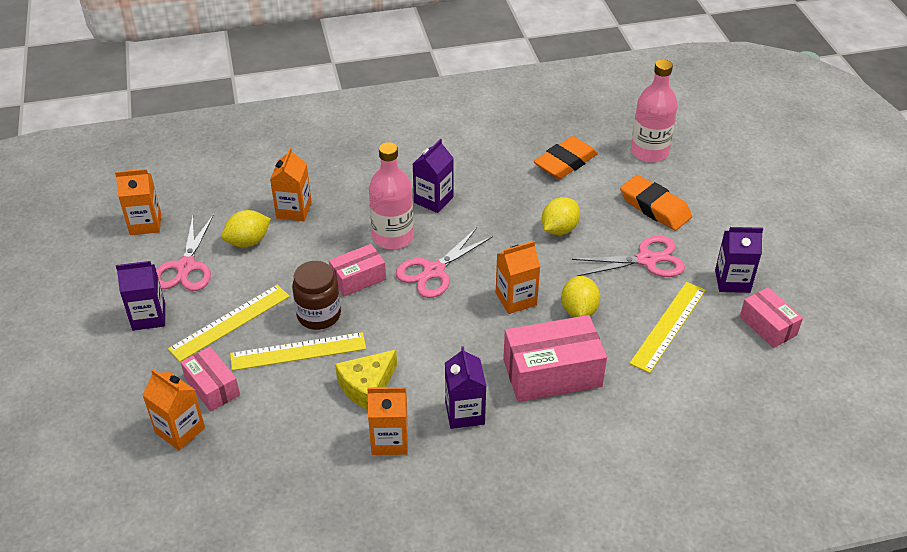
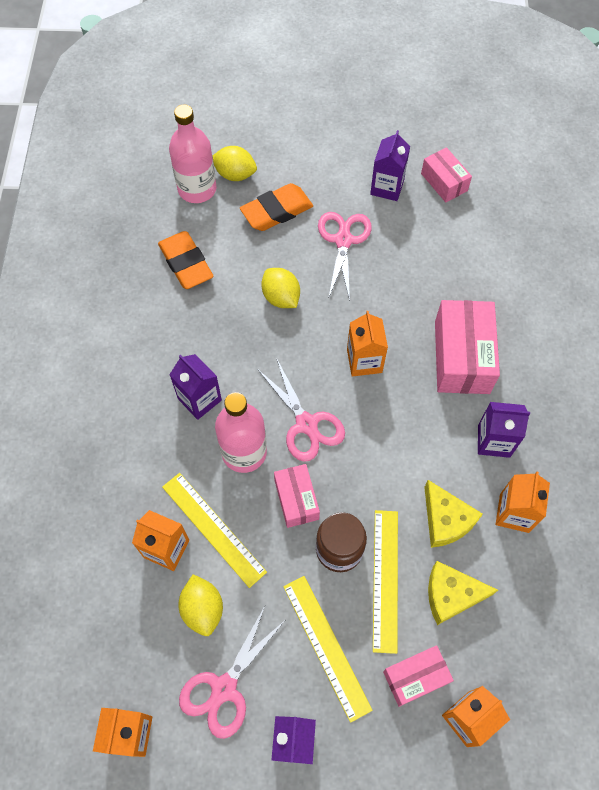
camera: 75 degrees left, 20 degrees up
pink scissors [156,215,214,291] -> pink scissors turned 105 degrees clockwise [179,606,284,739]
yellow lemon [561,276,600,317] -> yellow lemon moved to [212,146,257,181]
yellow ruler [630,282,706,373] -> yellow ruler moved to [162,473,267,588]
pink box [740,287,803,348] -> pink box turned 75 degrees clockwise [421,147,472,202]
none -> yellow cheese [428,561,498,625]

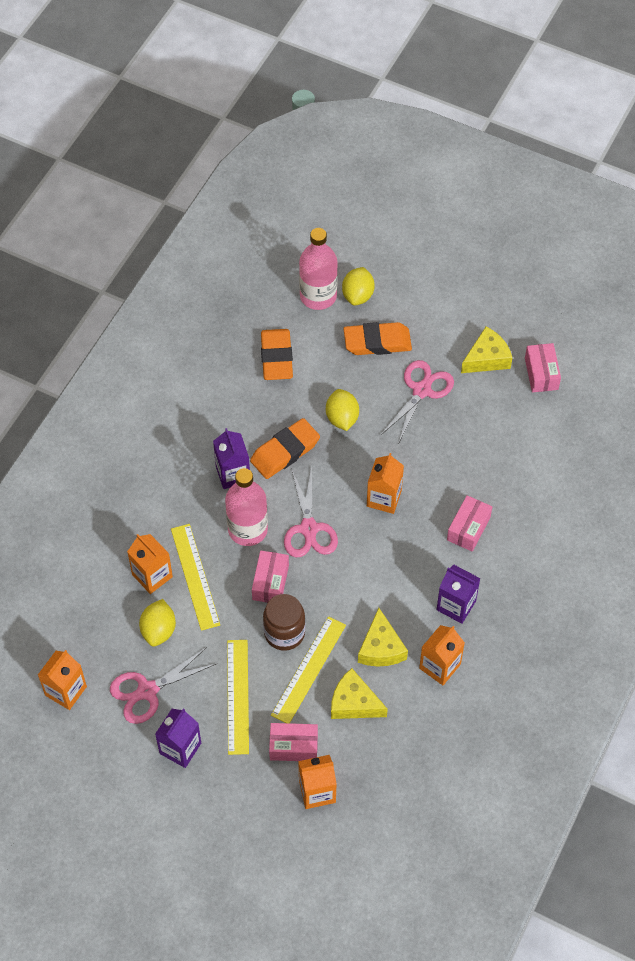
camera: 25 degrees right, 5 degrees down
yellow lemon [212,146,257,181] -> yellow lemon turned 60 degrees clockwise [342,267,375,306]
purple carton [370,130,410,201] -> yellow cheese [461,326,512,373]
pink box [435,300,500,394] -> pink box [447,495,492,552], size x0.59
none -> orange eraser [250,418,320,479]

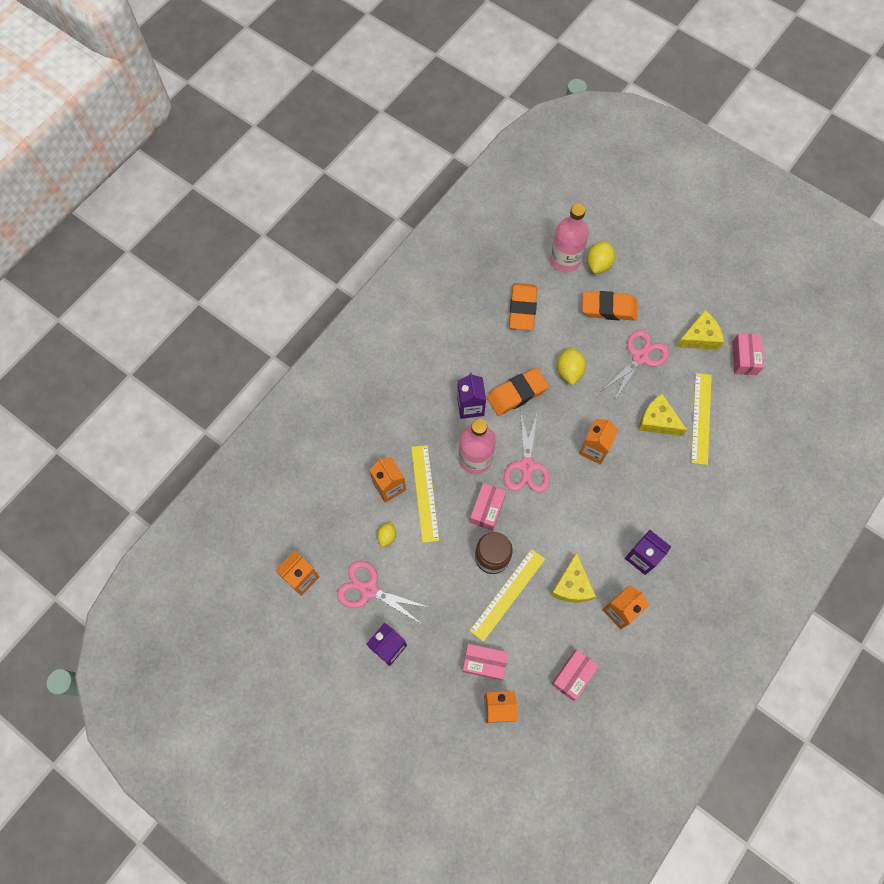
camera: 10 degrees right, 10 degrees up
pink scissors [110,647,217,724] -> pink scissors turned 45 degrees clockwise [337,561,428,625]
yellow lemon [139,599,176,646] -> yellow lemon [377,522,396,547], size x0.62
yellow ruler [227,640,249,755] -> yellow ruler moved to [691,373,712,465]
yellow cheese [331,668,388,719] -> yellow cheese moved to [638,394,687,436]
pink box [447,495,492,552] -> pink box moved to [552,649,599,701]

